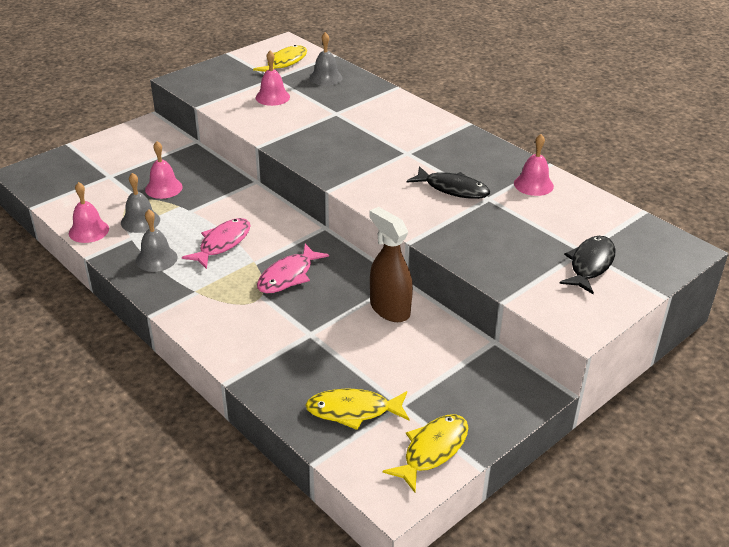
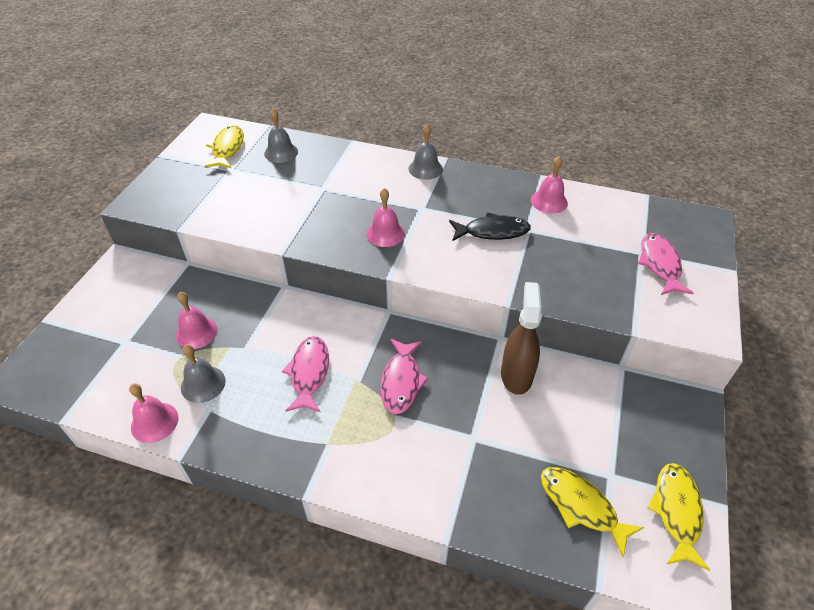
camera: 30 degrees left, 10 degrees up
grey bell [136,209,178,272] -> grey bell moved to [408,124,443,180]
pink bell [256,50,290,106] -> pink bell moved to [366,188,405,247]
yellow fish [305,388,409,430] -> yellow fish turned 75 degrees clockwise [541,467,644,557]
brown spray bottle [369,207,413,322] -> brown spray bottle turned 75 degrees clockwise [501,282,542,395]
black fish [559,236,616,294] -> pink fish [638,233,694,295]

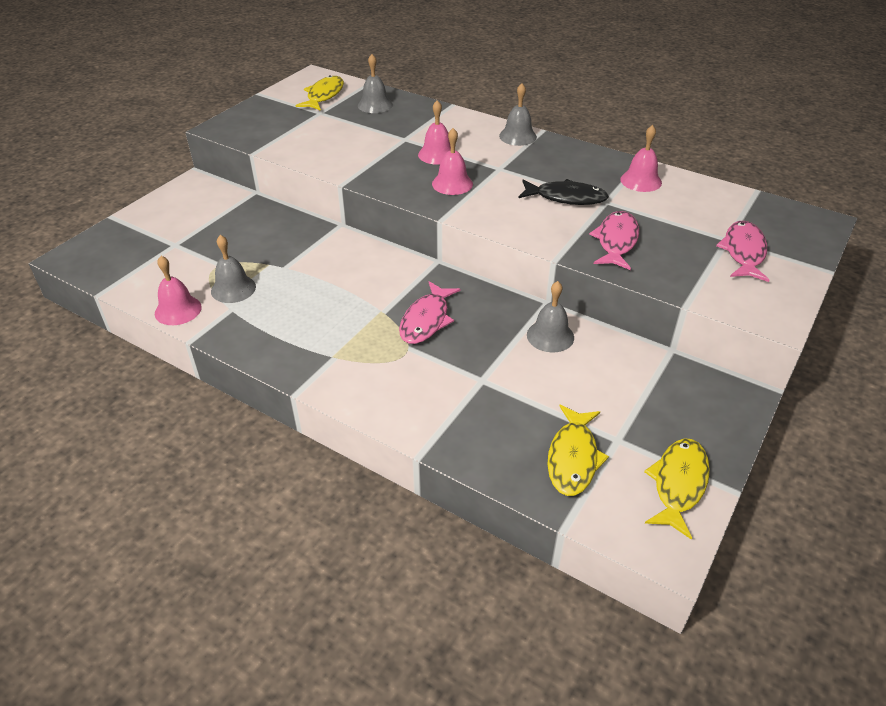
camera: 15 degrees right, 5 degrees down
pink bell [176,292,218,349] -> pink bell moved to [418,100,451,165]
pink fish [282,336,329,412] -> pink fish moved to [589,211,639,270]
brown spray bottle [501,282,542,395] -> grey bell [527,281,574,352]
yellow fish [541,467,644,557] -> yellow fish turned 135 degrees counterclockwise [547,405,609,496]

